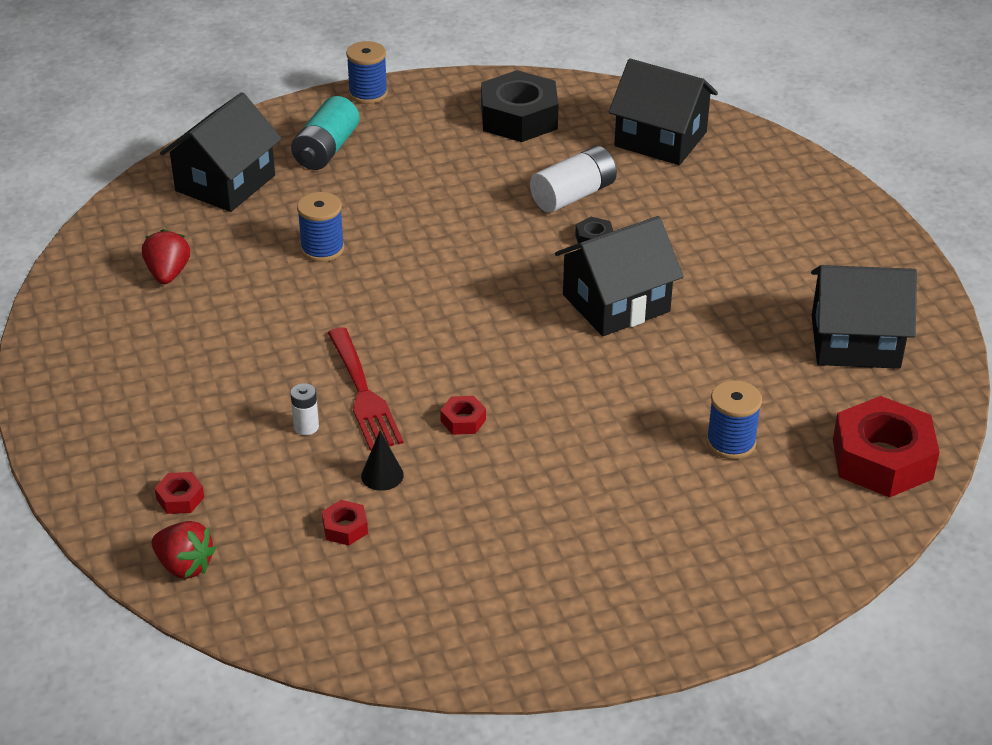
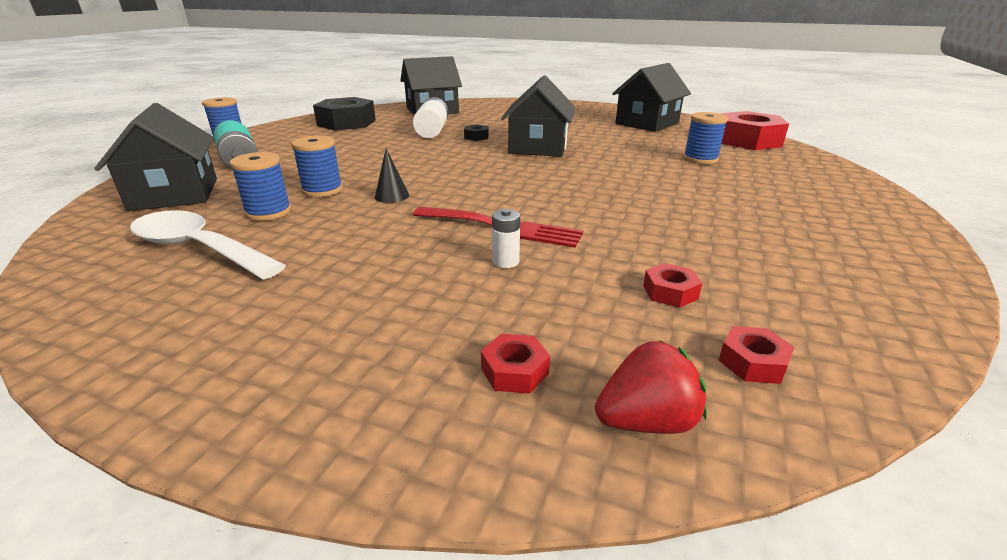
camera: 50 degrees left, 10 degrees down
red strawberry [142,229,190,284] -> white spoon [130,210,286,279]
black cone [361,431,404,491] -> black cone moved to [375,148,409,203]
red nut [440,396,486,435] -> red nut moved to [719,326,795,384]
none -> blue spool [230,152,292,221]

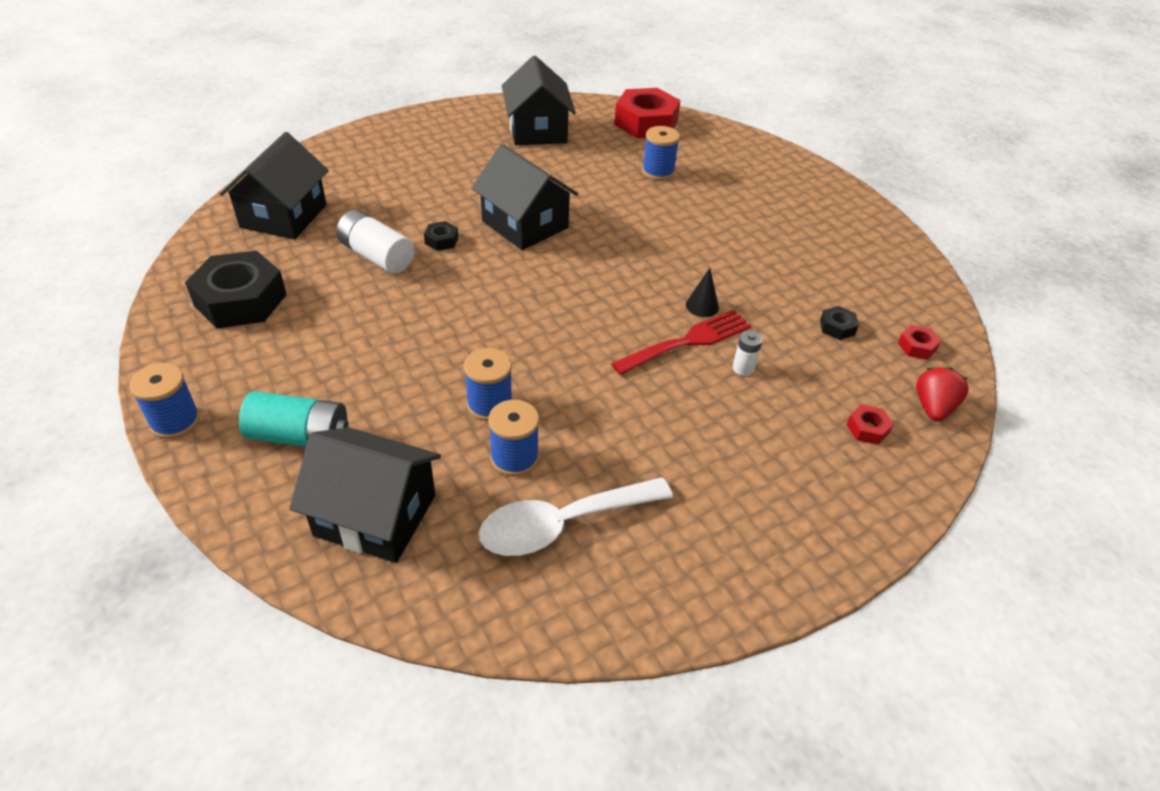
camera: 55 degrees left, 15 degrees up
black cone [375,148,409,203] -> black cone moved to [686,268,719,317]
red nut [643,263,702,308] -> black nut [820,306,859,340]

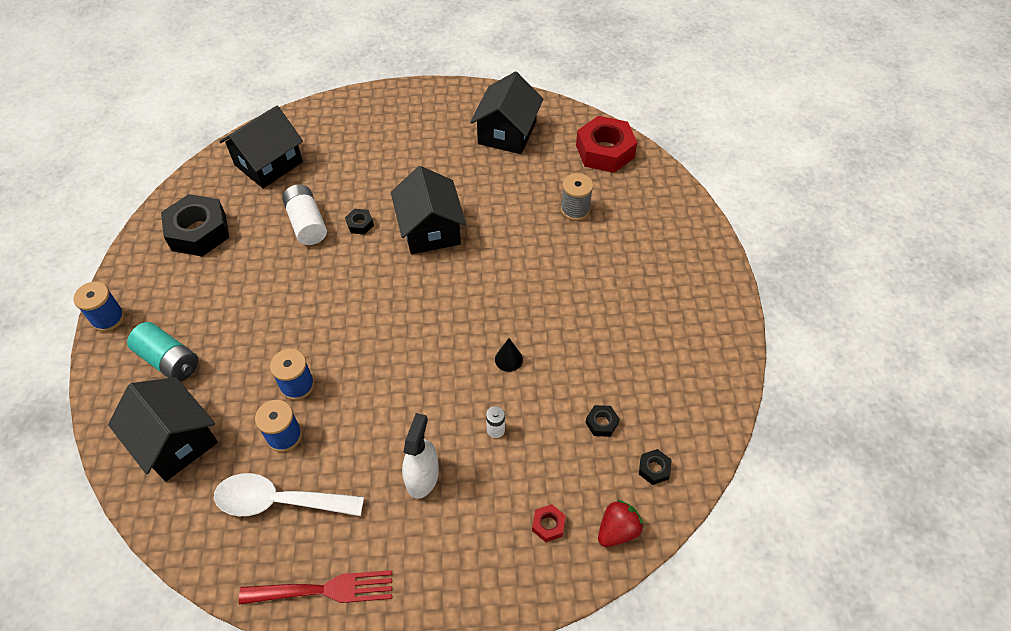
camera: 30 degrees right, 10 degrees up
red fork [611,310,751,375] -> red fork moved to [239,570,392,604]
blue spool [642,126,680,181] -> grey spool [561,173,593,221]
red nut [898,325,941,360] -> black nut [639,449,672,485]
none -> white spray bottle [402,413,439,499]

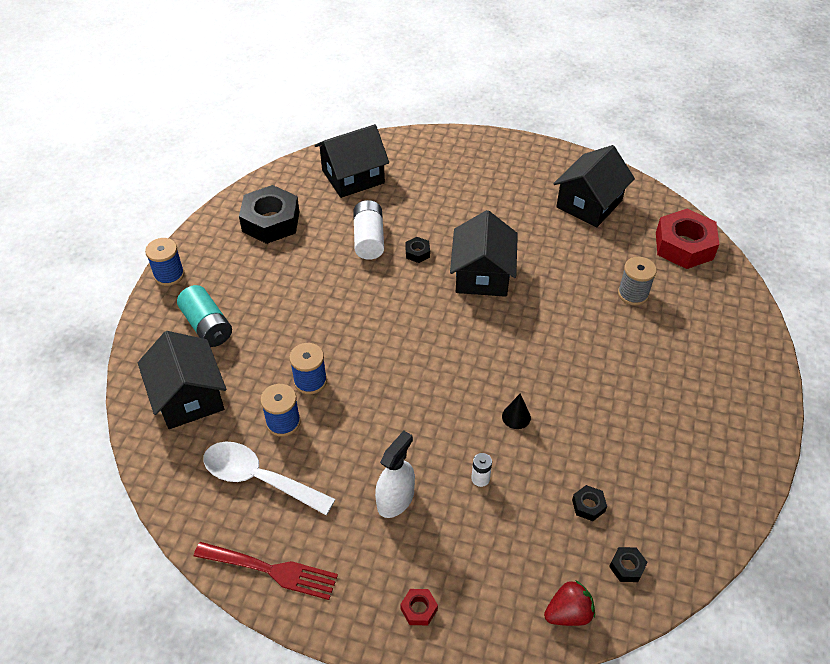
camera: 20 degrees right, 5 degrees down
red nut [532,504,566,542] -> red nut moved to [400,589,438,625]

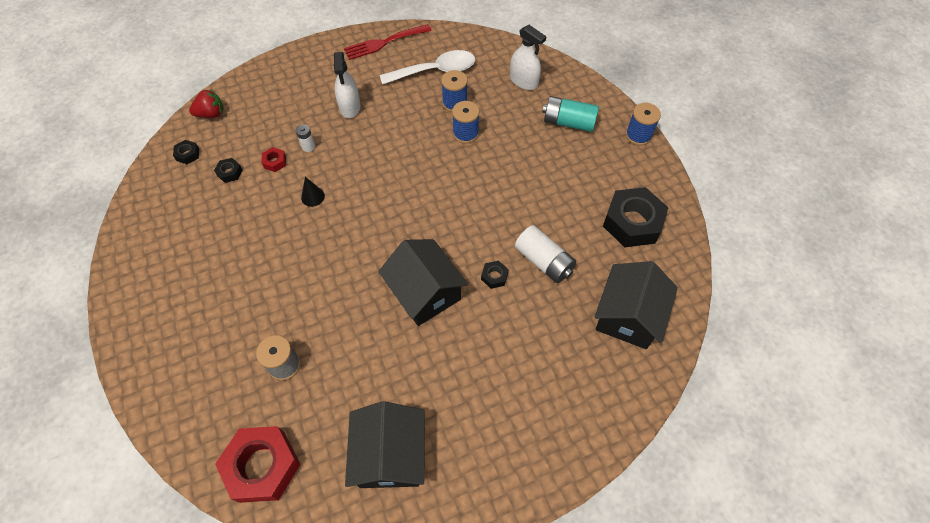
camera: 140 degrees right, 10 degrees up
black house [138,331,226,429] -> white spray bottle [510,25,547,90]
red nut [400,589,438,625] -> red nut moved to [262,147,286,172]
red strawberry [544,580,595,626] -> red strawberry turned 135 degrees counterclockwise [189,89,224,118]

